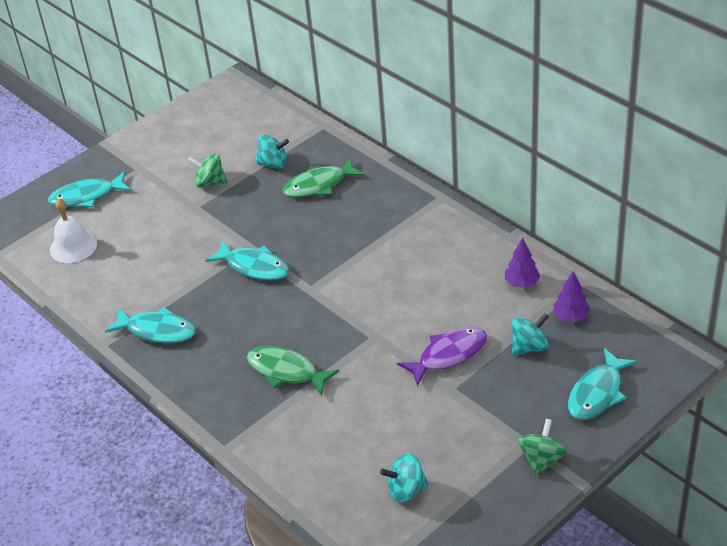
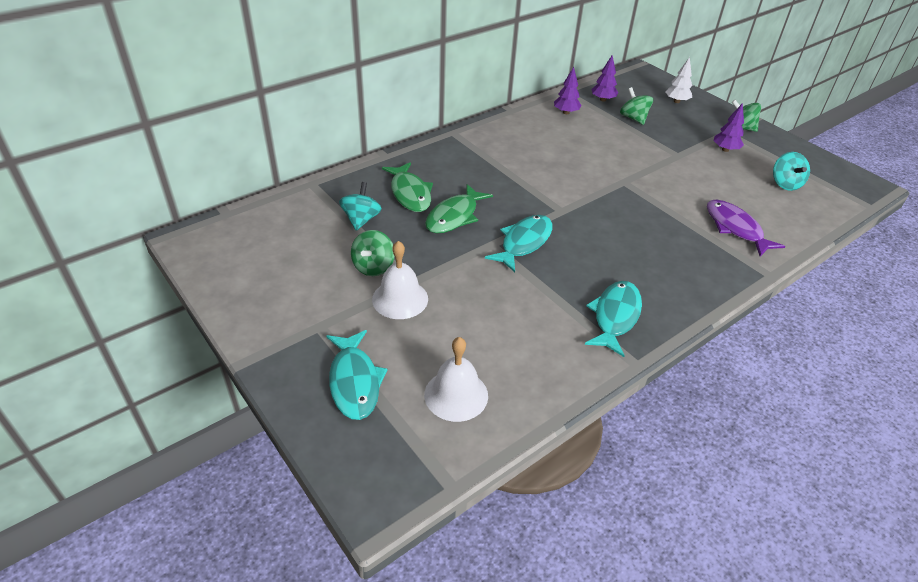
camera: 90 degrees left, 0 degrees up
green fish [247,346,339,396] -> green fish moved to [425,184,493,233]
purple fish [397,327,487,387] -> purple fish moved to [707,200,785,256]
turquoise spinning top [512,313,549,355] -> green spinning top [620,87,653,125]
turquoise fish [568,348,637,420] -> white tree [666,57,692,103]
none -> white bell [372,241,428,319]
none -> purple tree [713,103,744,152]

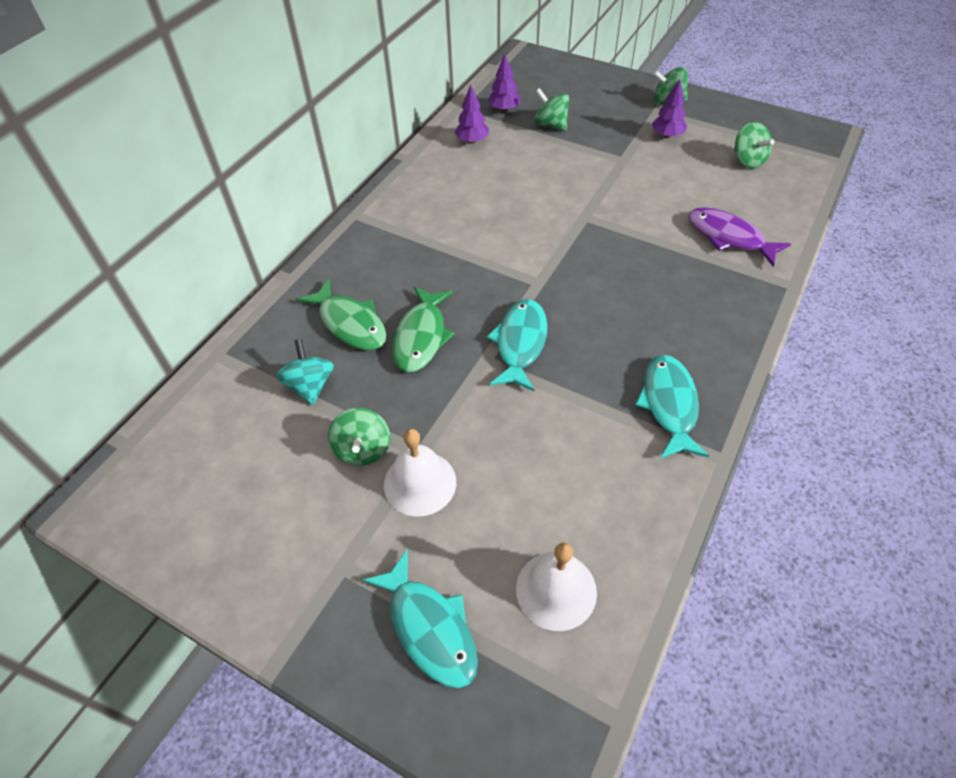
camera: 20 degrees left, 10 degrees up
white tree [666,57,692,103] -> none
turquoise spinning top [773,152,810,191] -> green spinning top [734,122,774,168]

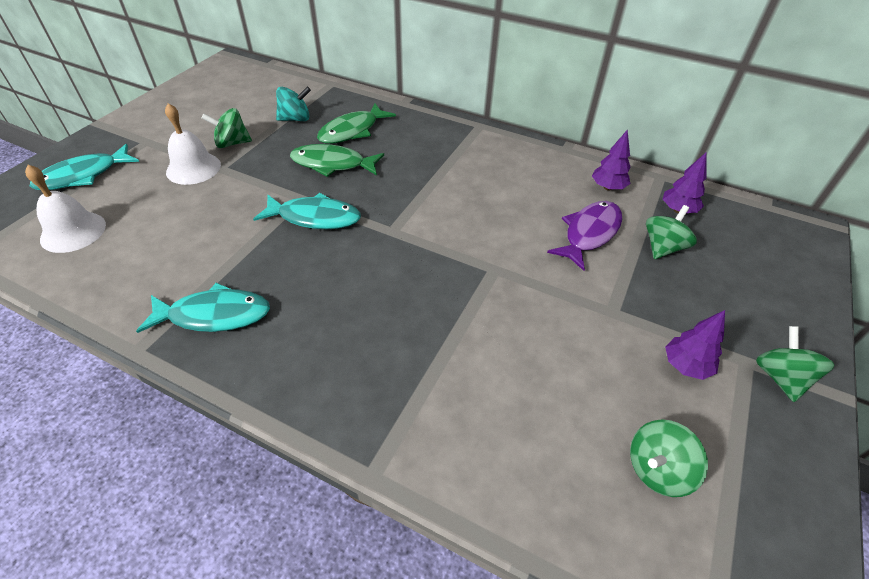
camera: 85 degrees right, 5 degrees down
purple fish [688,207,791,267] -> purple fish moved to [547,201,622,271]

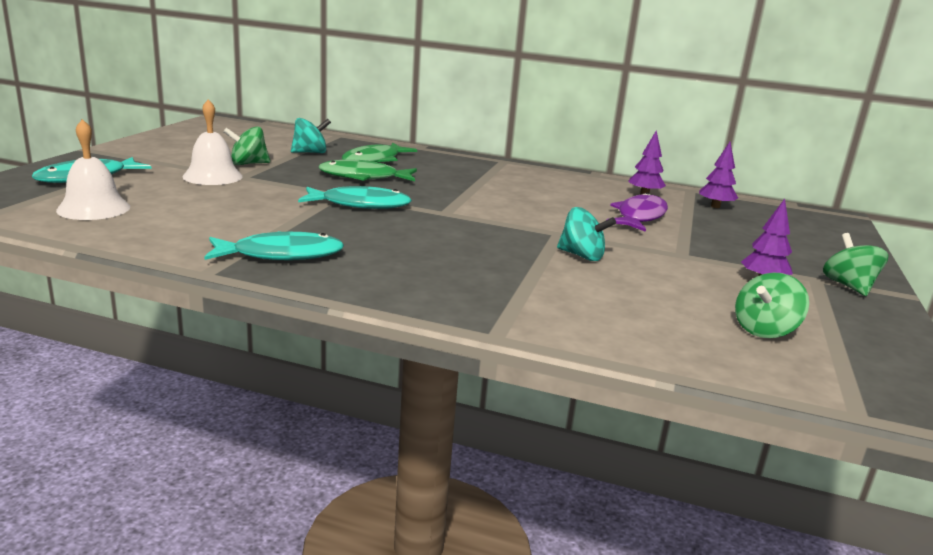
camera: 10 degrees left, 25 degrees down
green spinning top [646,205,697,259] -> none
none -> turquoise spinning top [557,207,616,261]

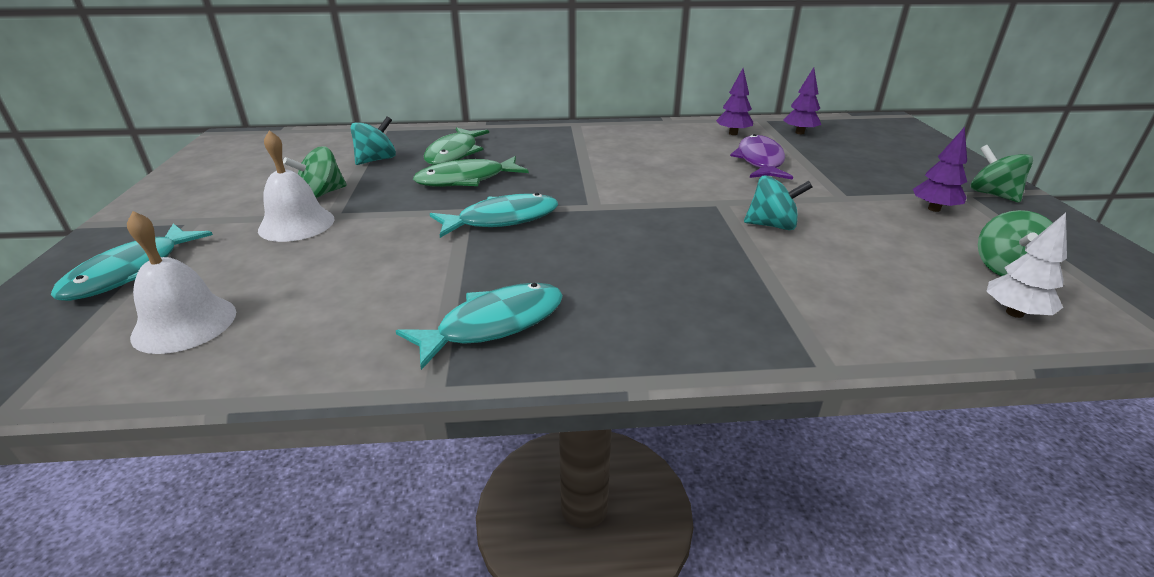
camera: 20 degrees left, 10 degrees up
none -> white tree [986,213,1067,318]

